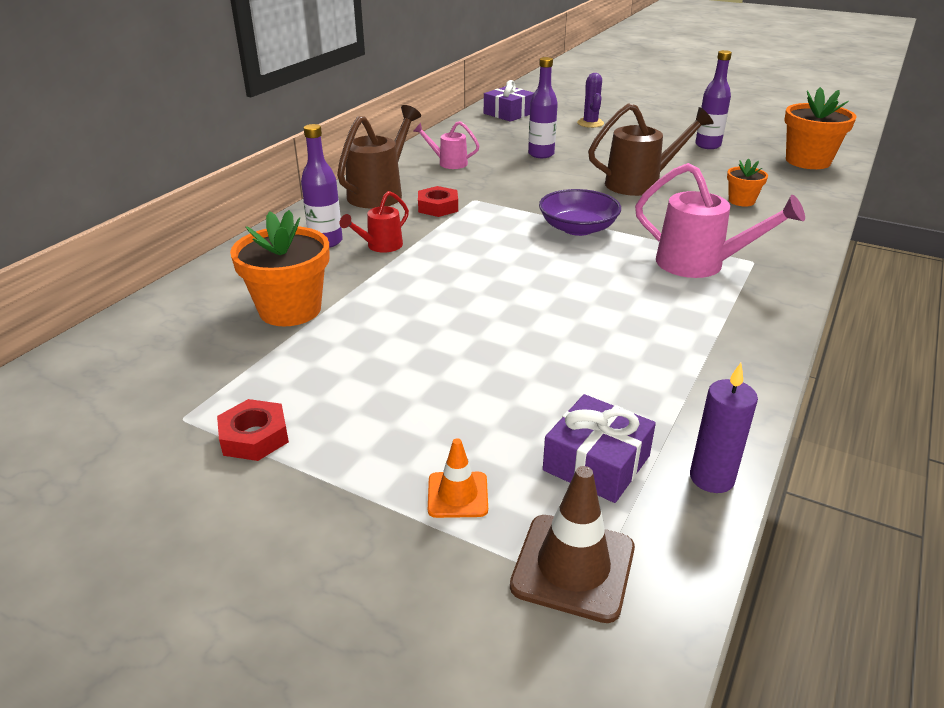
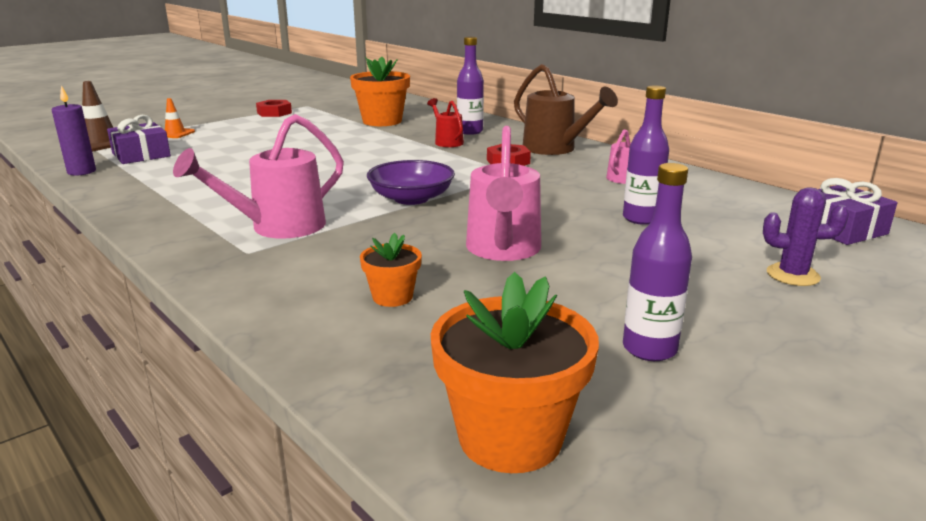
camera: 110 degrees right, 10 degrees down
brown watering can [588,103,714,196] -> pink watering can [466,126,541,261]

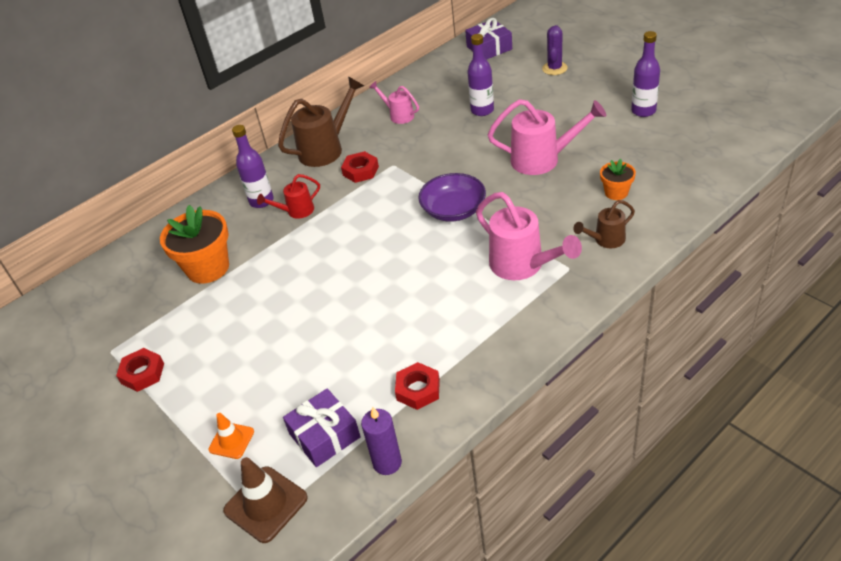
camera: 85 degrees left, 20 degrees up
orange flower pot [431,272,599,473] -> none
none -> red nut [395,362,440,410]
none -> brown watering can [573,200,635,248]

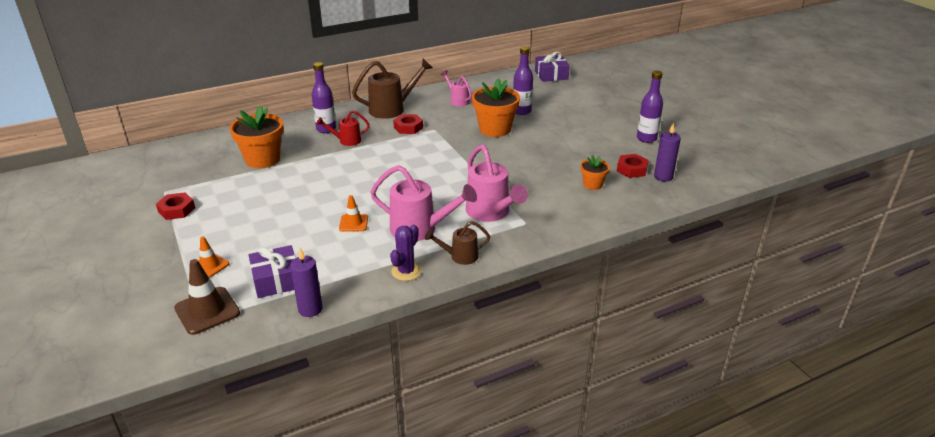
camera: 10 degrees right, 10 degrees down
red nut [395,362,440,410] -> red nut moved to [617,154,649,178]
purple bowl [418,173,486,222] -> none
pink watering can [487,99,606,175] -> pink watering can moved to [370,165,477,241]
purple cactus [542,25,568,75] -> purple cactus moved to [390,224,421,281]
brown watering can [573,200,635,248] -> brown watering can moved to [425,221,490,265]
none -> orange traffic cone [339,195,368,232]
none -> orange flower pot [472,78,520,137]
none -> purple candle [654,123,681,182]

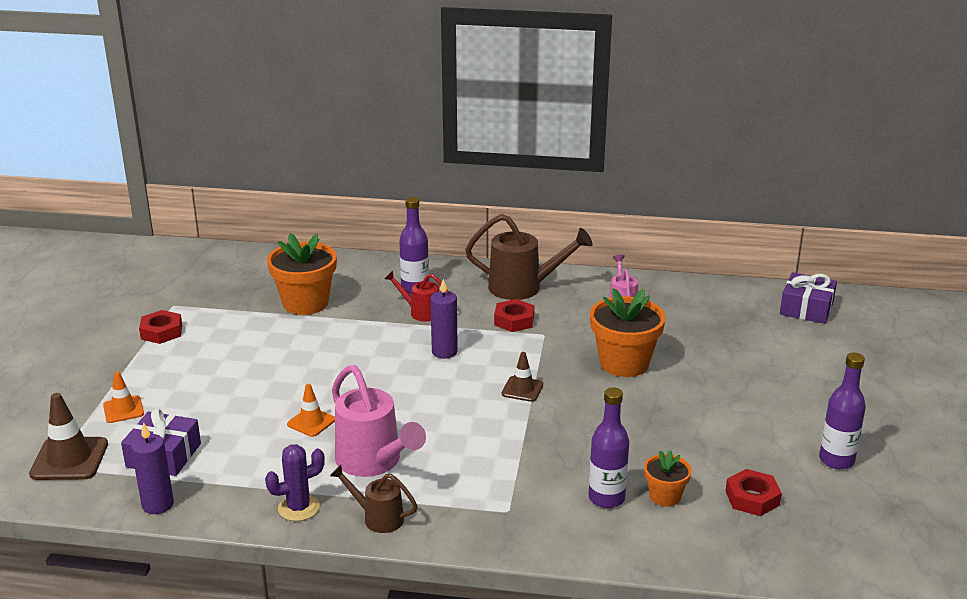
camera: 35 degrees right, 5 degrees down
pink watering can [466,145,528,222] -> none
purple bottle [513,46,533,115] -> purple bottle moved to [589,387,629,508]
purple candle [654,123,681,182] -> purple candle moved to [430,279,458,359]
none -> brown traffic cone [502,352,543,402]

